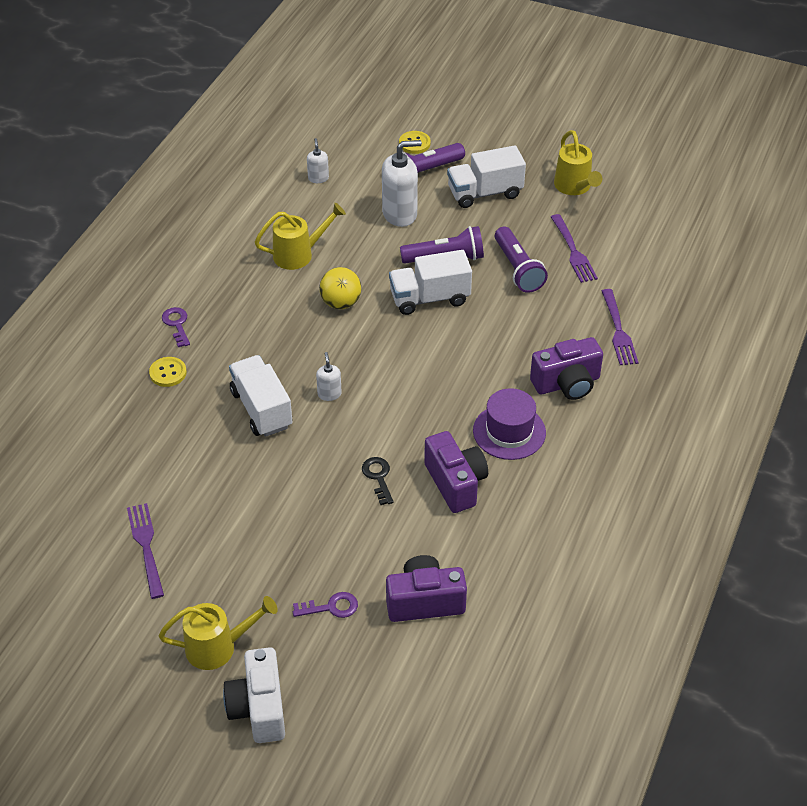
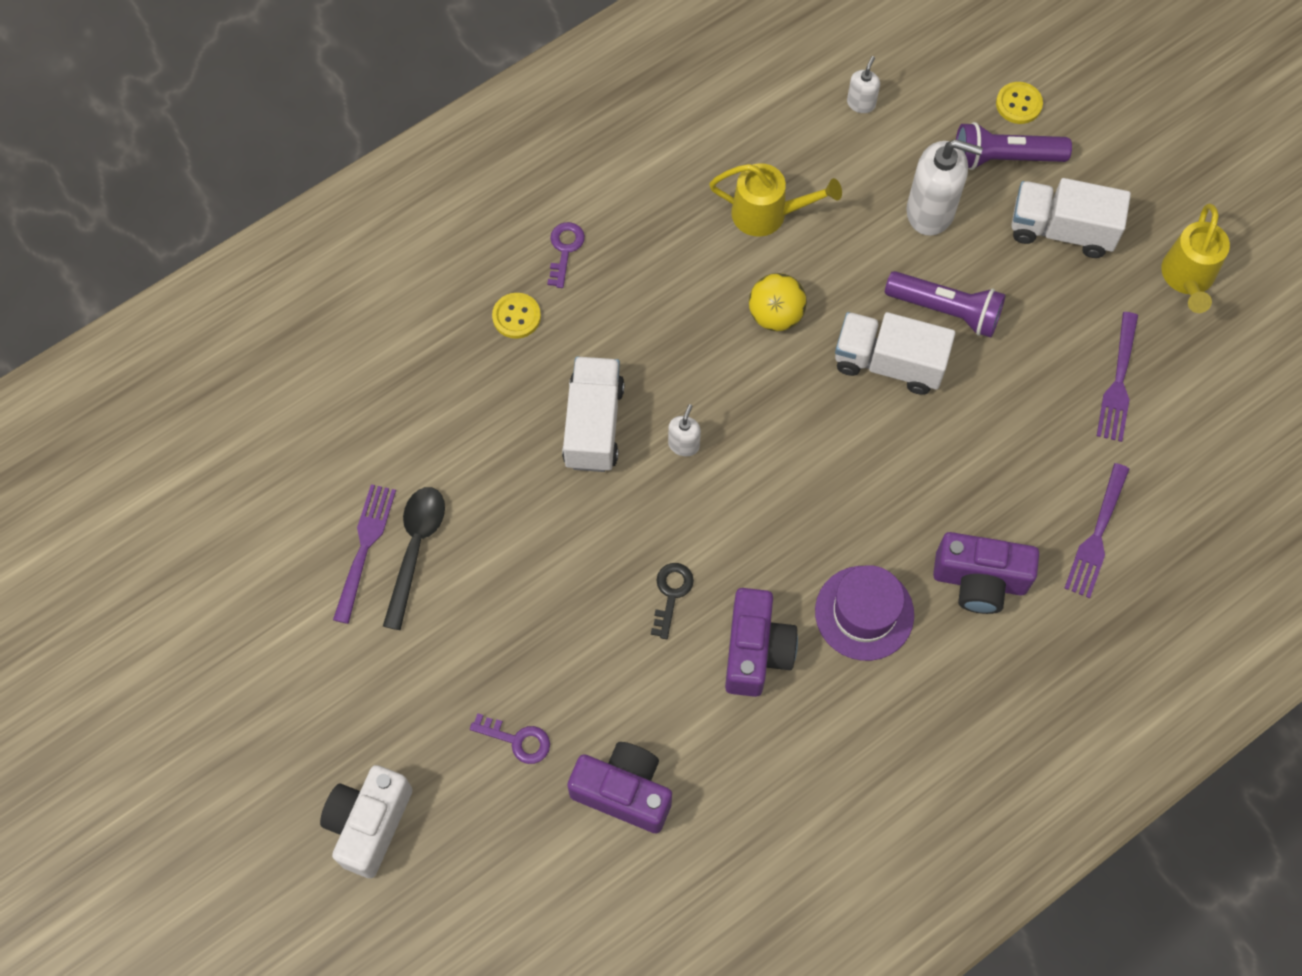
camera: 30 degrees right, 20 degrees up
yellow watering can [159,596,278,670] -> none
purple flashlight [495,227,548,293] -> none
none -> black spoon [383,487,445,630]

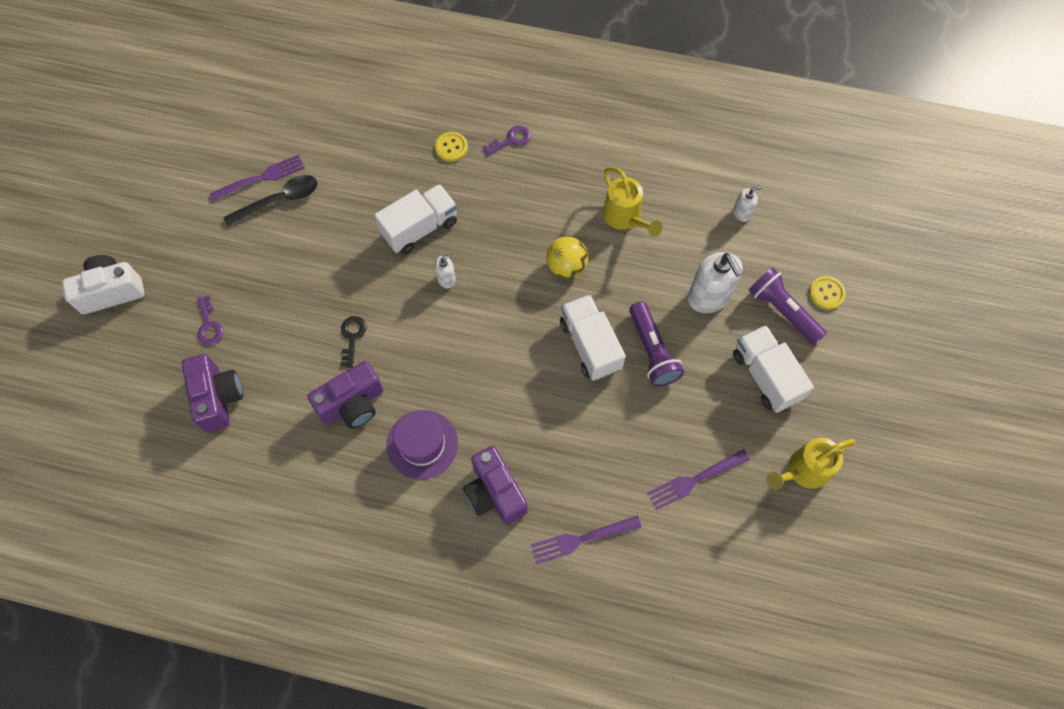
camera: 50 degrees right, 0 degrees up
black key [651,563,694,639] -> black key turned 60 degrees counterclockwise [341,316,367,368]

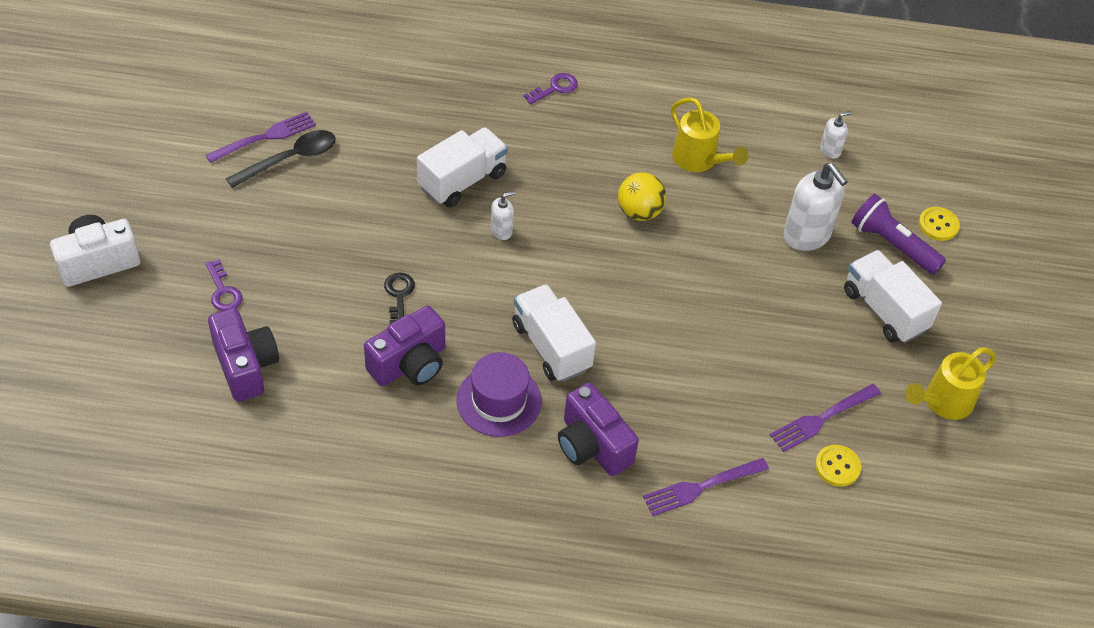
camera: 10 degrees left, 15 degrees down
yellow button [435,132,468,162] -> yellow button moved to [815,445,861,487]
white truck [560,294,626,381] -> white truck moved to [512,284,596,382]
purple flashlight [629,302,684,387] -> none

